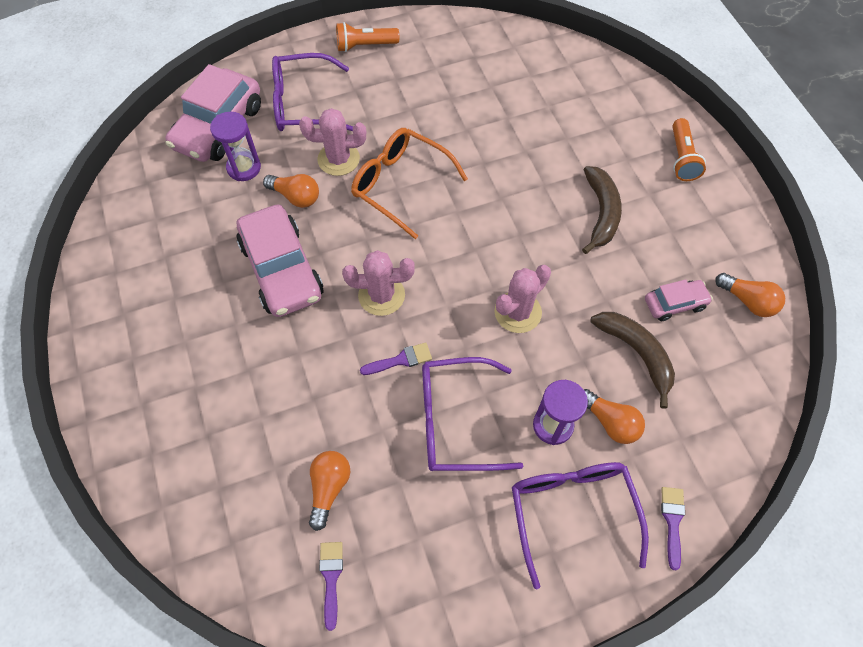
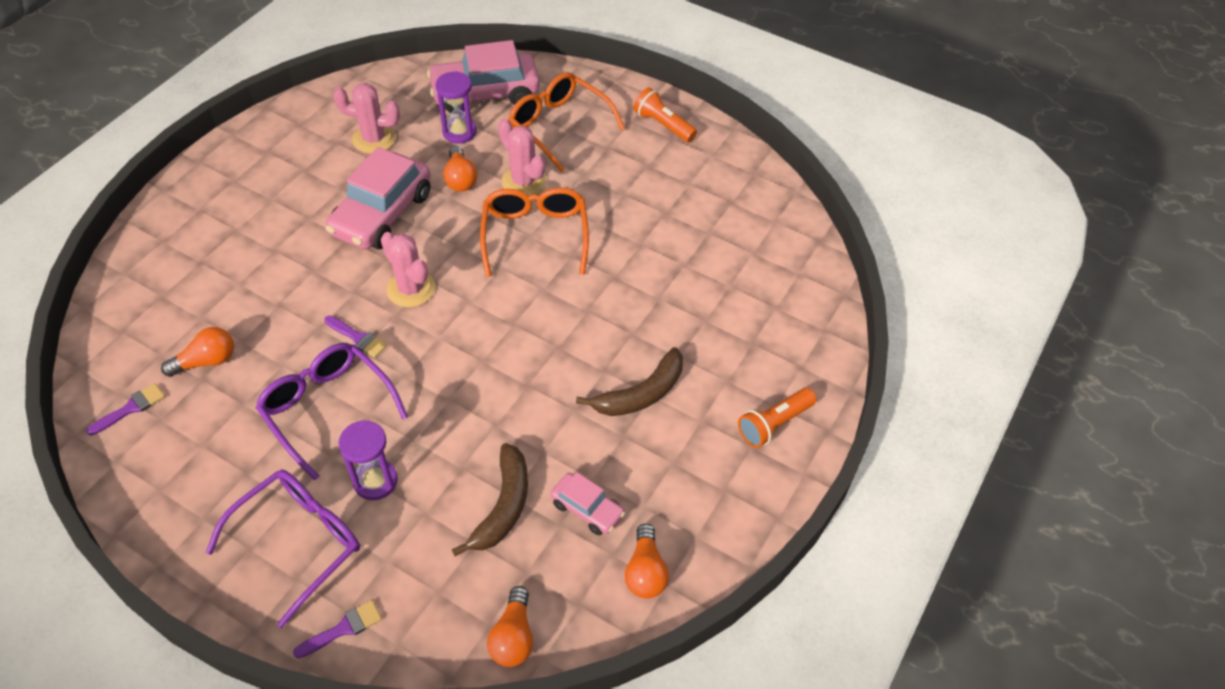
camera: 50 degrees right, 10 degrees down
purple glasses [272,53,353,131] -> orange glasses [508,72,625,172]
pink cactus [494,265,551,333] -> pink cactus moved to [333,83,400,154]
orange light bulb [584,389,645,444] -> orange light bulb moved to [487,586,533,667]

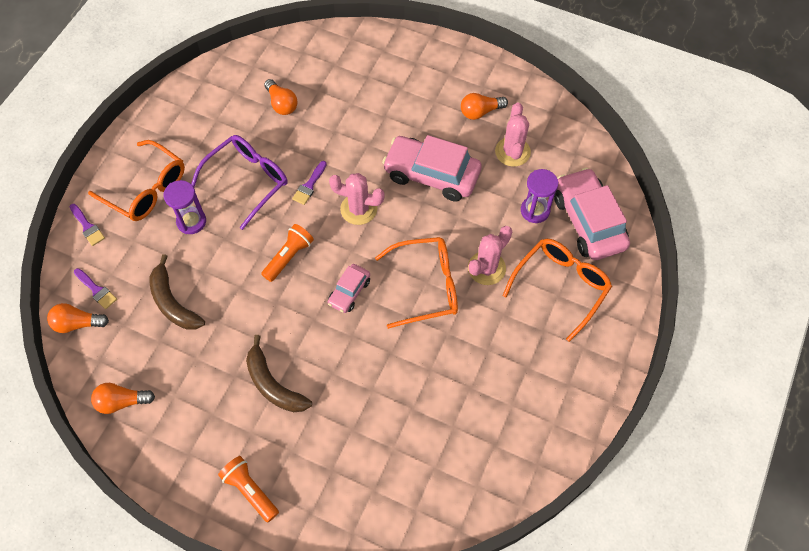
camera: 85 degrees right, 10 degrees up
purple brush [86,383,165,435] -> purple brush moved to [74,268,117,309]
purple glasses [205,470,360,628] -> orange glasses [88,140,185,221]
pink cactus [381,232,435,307] -> pink cactus turned 60 degrees clockwise [329,173,385,225]
orange light bulb [443,146,477,192] -> orange light bulb moved to [461,93,508,120]
brown banana [452,443,528,556] -> brown banana turned 45 degrees clockwise [150,254,205,330]
pink car [551,472,625,535] -> pink car moved to [328,264,370,313]
orange flashlight [633,88,697,142] -> orange flashlight moved to [261,224,314,282]

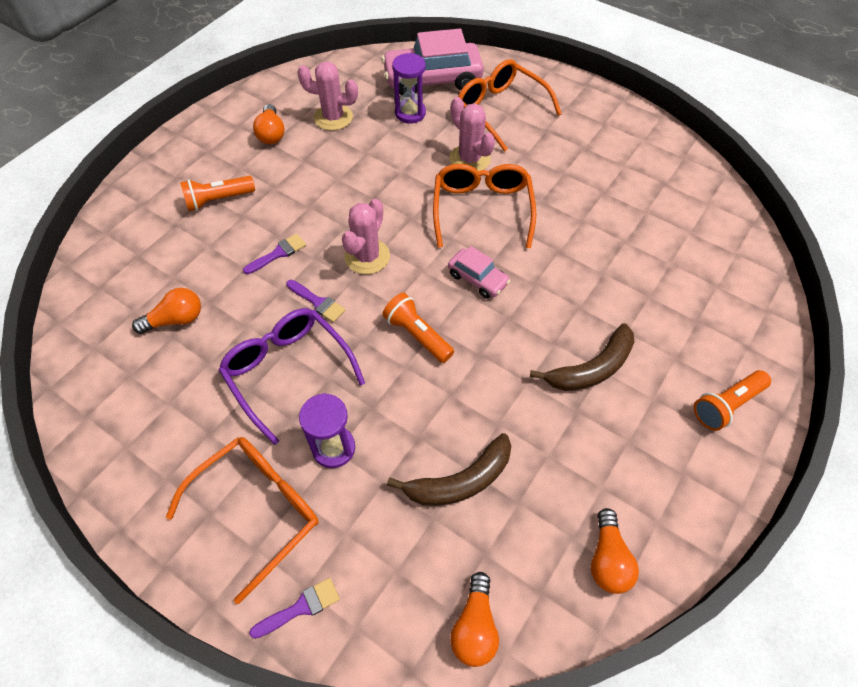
camera: 80 degrees left, 5 degrees down
purple brush [74,268,117,309] -> purple brush moved to [243,234,306,274]
pink car [382,135,482,202] -> none
none -> orange flashlight [180,176,255,211]

